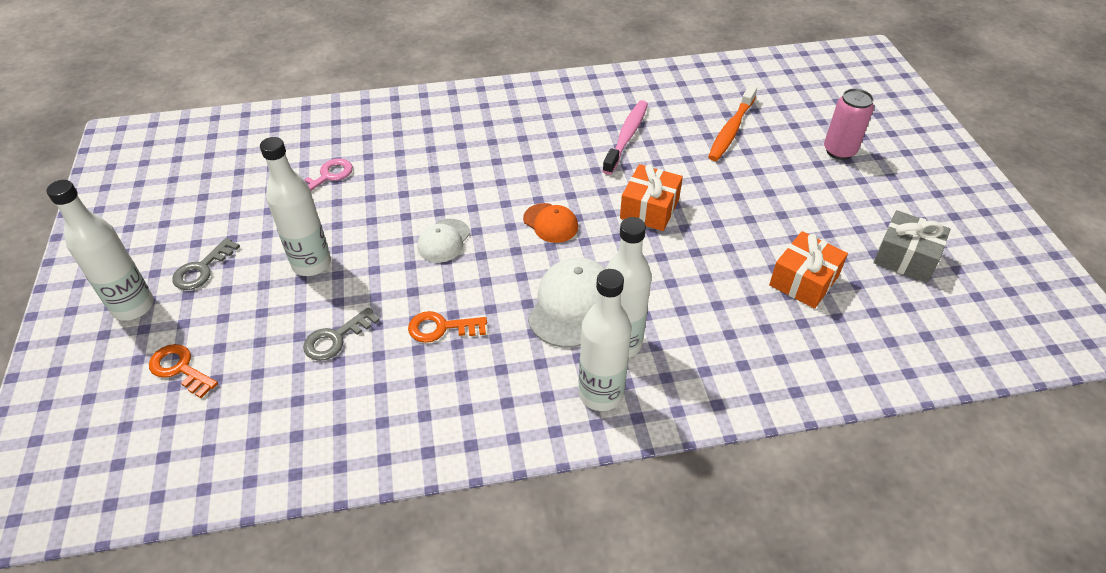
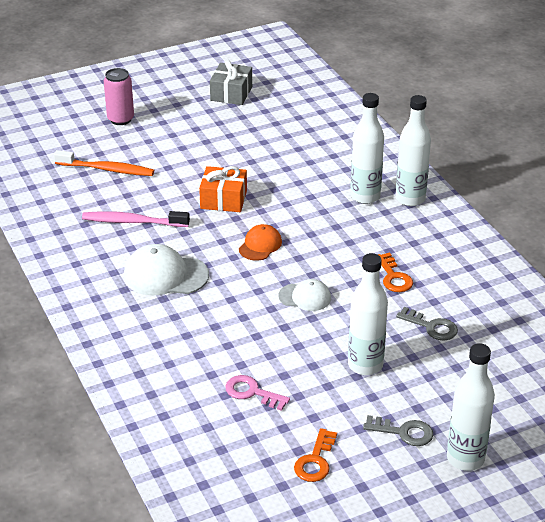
camera: 105 degrees left, 10 degrees down
orange key [149,344,218,398] -> orange key moved to [294,428,337,482]
white cap [528,257,605,348] -> white cap moved to [124,244,209,295]
orange gift [769,231,848,309] -> none

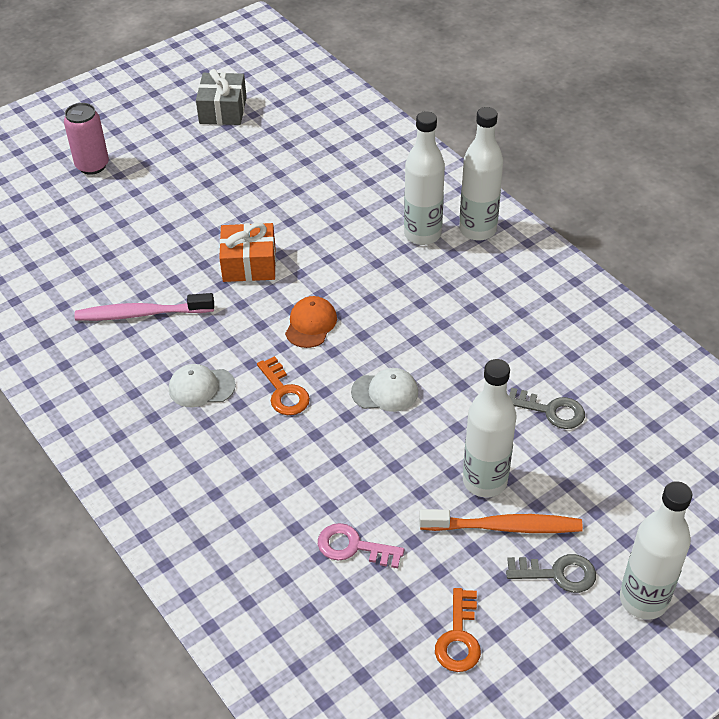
camera: 10 degrees left, 10 degrees up
orange toothbrush [54,150,154,176] -> orange toothbrush moved to [419,509,583,533]
white cap [124,244,209,295] -> white cap [169,364,236,407], size x0.60
orange key [378,253,413,292] -> orange key moved to [257,356,310,415]

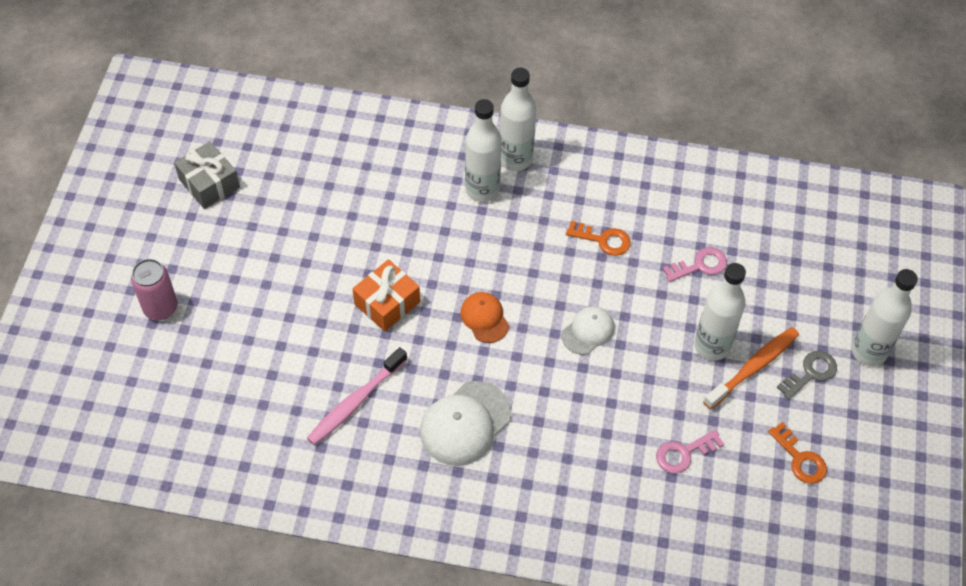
camera: 45 degrees left, 10 degrees up
white cap [169,364,236,407] -> white cap [420,381,511,466], size x1.65
orange key [257,356,310,415] -> orange key moved to [566,221,631,256]
grey key [509,388,585,429] -> pink key [663,247,727,282]

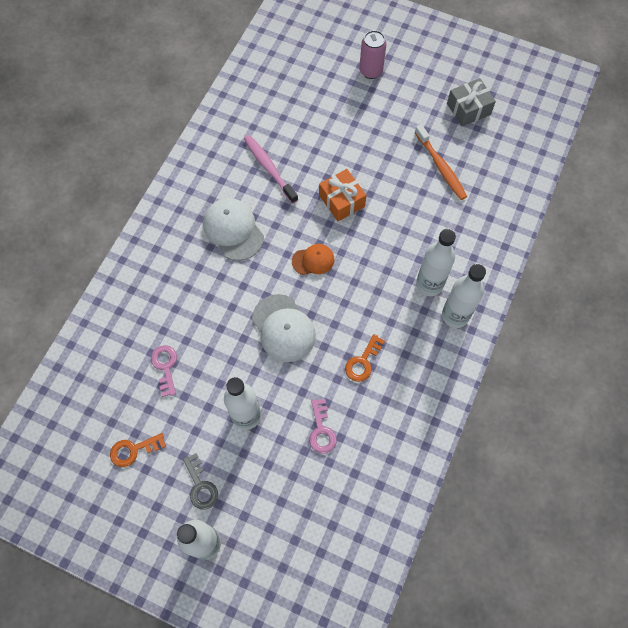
camera: 105 degrees right, 10 degrees up
white cap [562,306,615,355] -> white cap [252,294,316,362], size x1.65
orange toothbrush [703,327,799,409] -> orange toothbrush moved to [415,124,467,200]

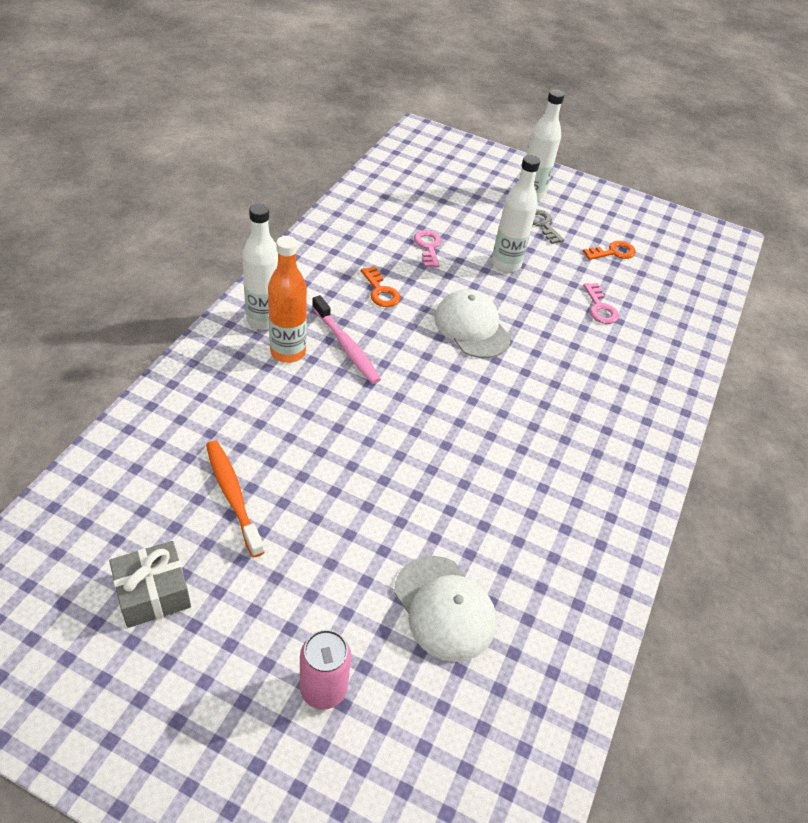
camera: 175 degrees right, 20 degrees down
white cap [203,198,264,261] -> white cap moved to [394,556,496,662]
pink toothbrush [244,135,298,204] -> pink toothbrush moved to [312,295,381,384]
orange cap [292,244,335,275] -> none
orange gift [319,169,367,221] -> none
orange key [345,334,385,382] -> orange key turned 120 degrees clockwise [361,266,401,307]
white bottle [416,229,456,296] -> orange bottle [268,236,307,363]

